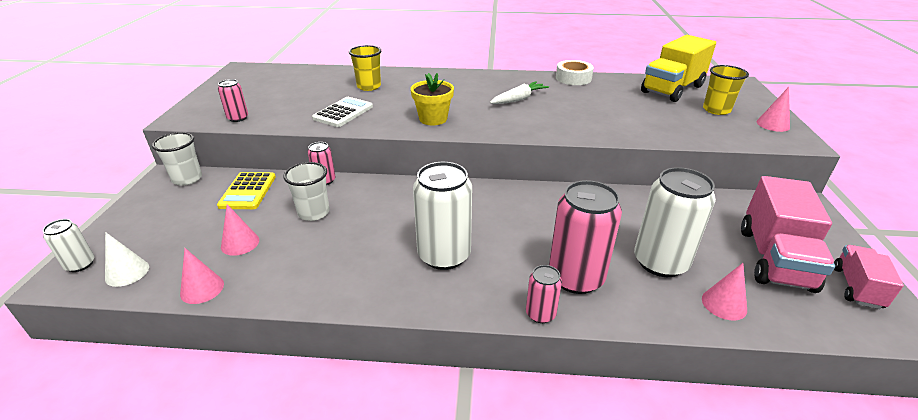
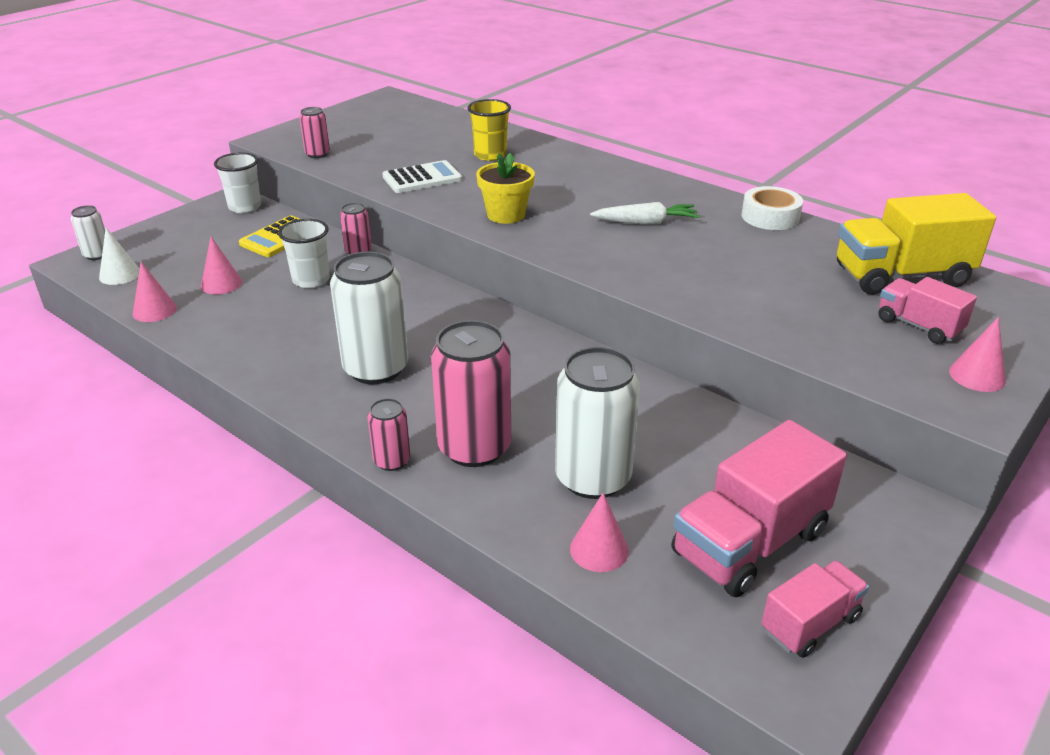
camera: 35 degrees right, 0 degrees up
yellow cup [703,65,749,115] -> pink truck [878,277,977,344]

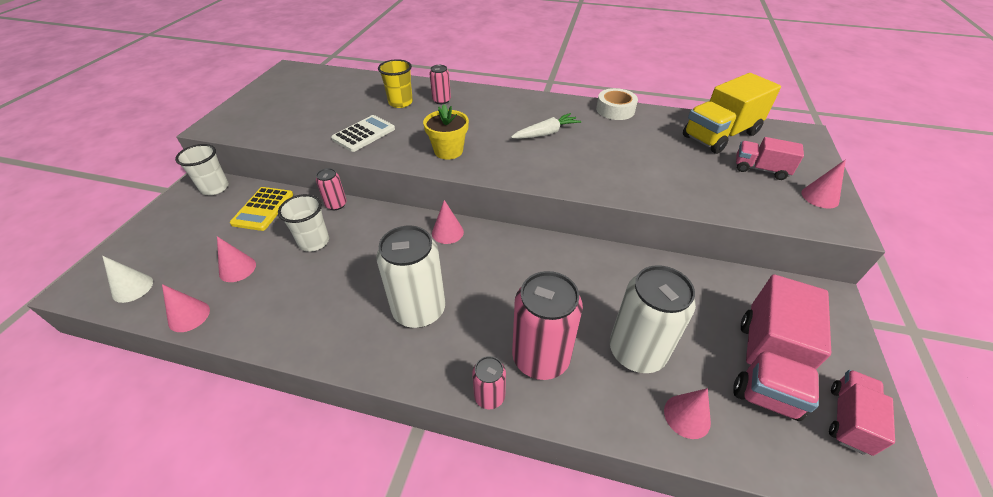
camera: 25 degrees left, 10 degrees up
white can [71,205,105,260] -> none
pink can [299,107,330,158] -> pink can moved to [429,65,451,104]
none -> pink cone [432,200,464,244]

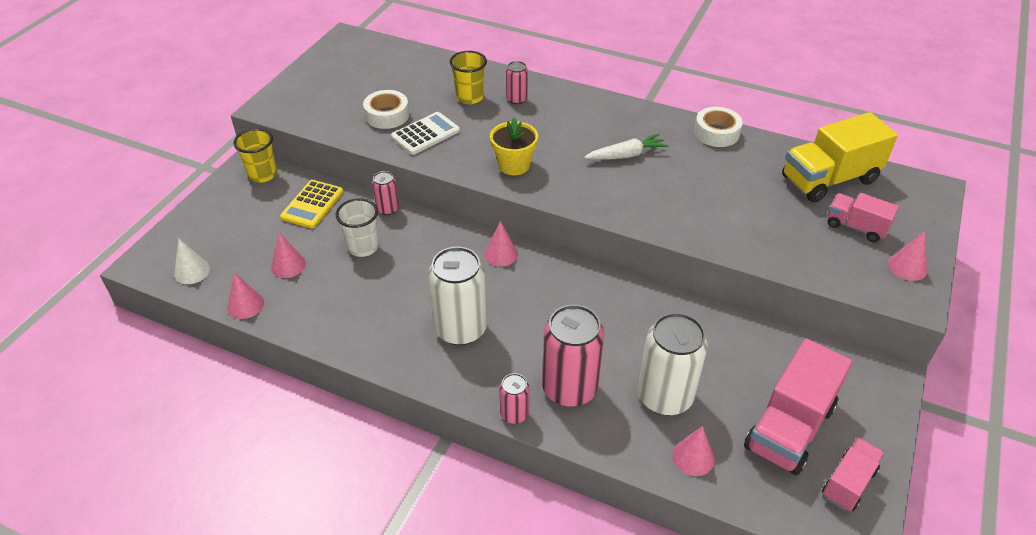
camera: 10 degrees right, 0 degrees up
white cup [175,144,229,195] -> yellow cup [234,129,277,183]
none -> white tape [363,90,409,129]

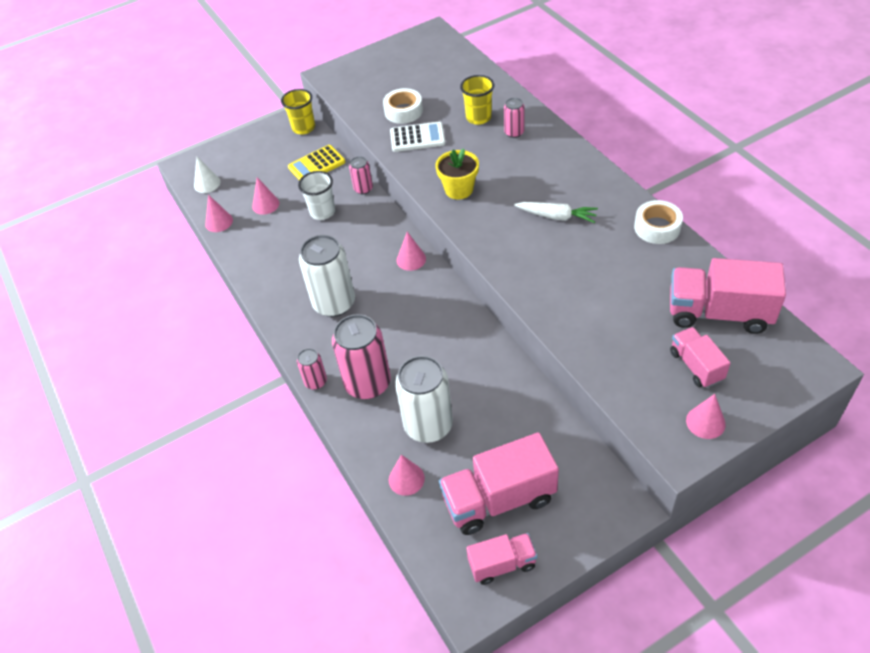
camera: 40 degrees right, 5 degrees up
yellow truck [782,112,898,202] -> pink truck [670,258,786,334]

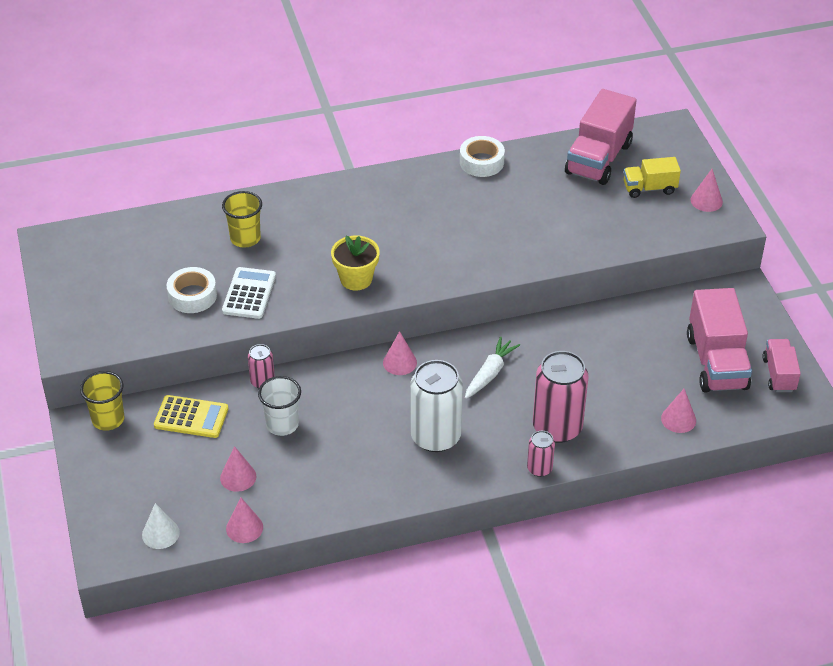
camera: 80 degrees left, 5 degrees down
yellow calculator [288,145,345,180] -> yellow calculator turned 60 degrees counterclockwise [154,395,228,438]
white can [395,356,453,443] -> none
pink can [504,98,525,138] -> none
white carrot [514,202,598,223] -> white carrot moved to [465,336,520,399]
pink truck [670,327,731,388] -> yellow truck [623,157,681,198]

